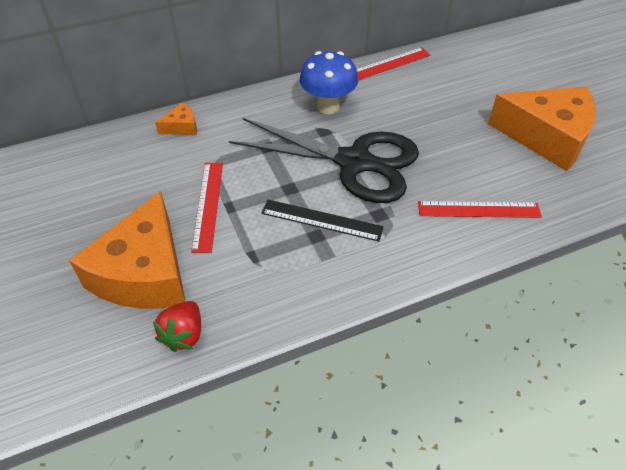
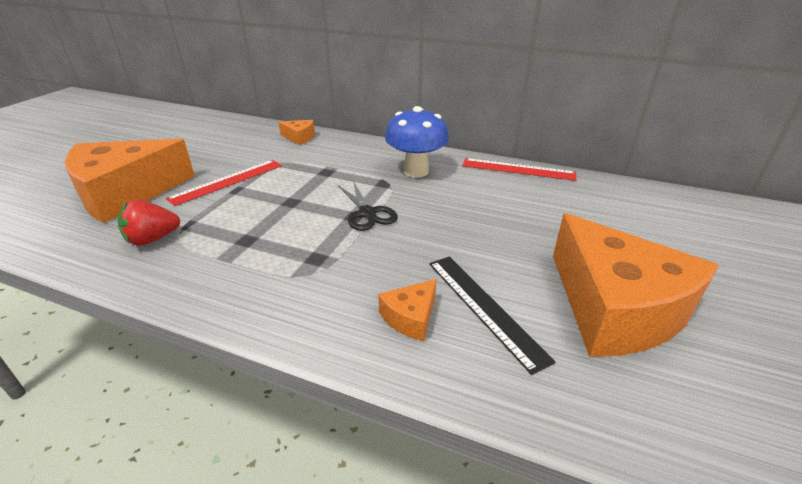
camera: 45 degrees right, 15 degrees down
red strawberry [153,301,201,352] -> red strawberry moved to [118,199,180,246]
black scissors [229,118,419,203] -> black scissors [338,181,398,231], size x0.44
black ruler [261,200,384,242] -> black ruler moved to [429,256,556,375]
red ruler [418,201,542,218] -> orange cheese [378,279,436,341]

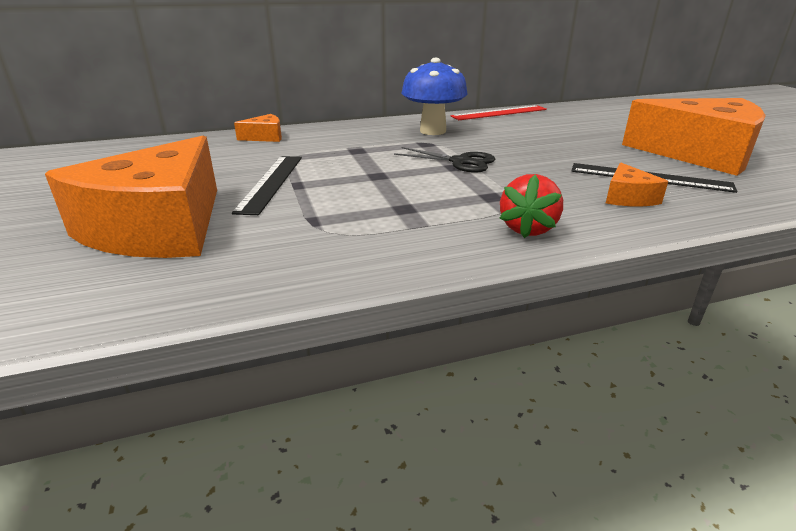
camera: 40 degrees left, 5 degrees down
red strawberry [118,199,180,246] -> red strawberry moved to [499,174,563,238]
red ruler [166,160,282,206] -> black ruler [232,156,302,215]

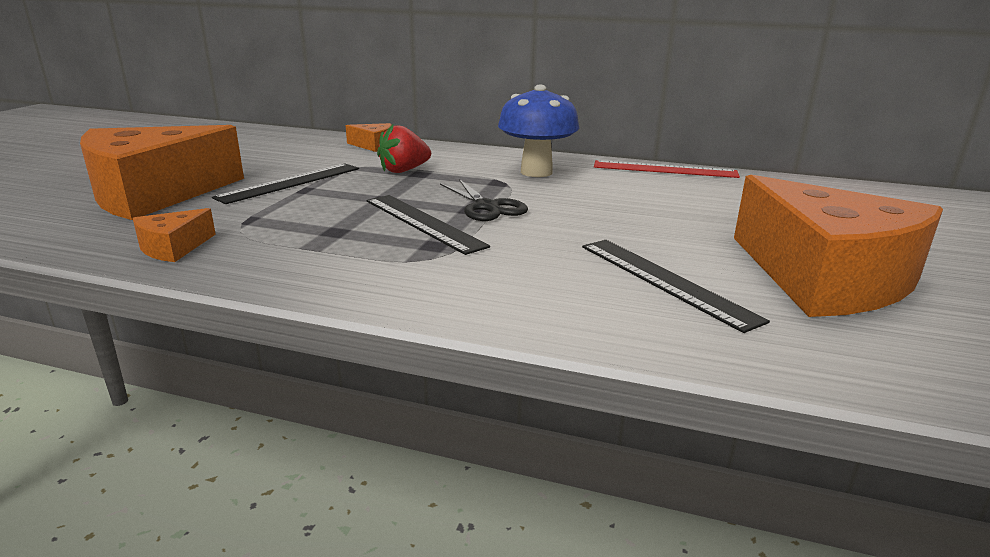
camera: 35 degrees right, 5 degrees down
red strawberry [499,174,563,238] -> red strawberry moved to [377,125,431,173]
orange cheese [606,163,668,206] -> orange cheese moved to [133,208,216,262]
none -> black ruler [366,195,490,255]

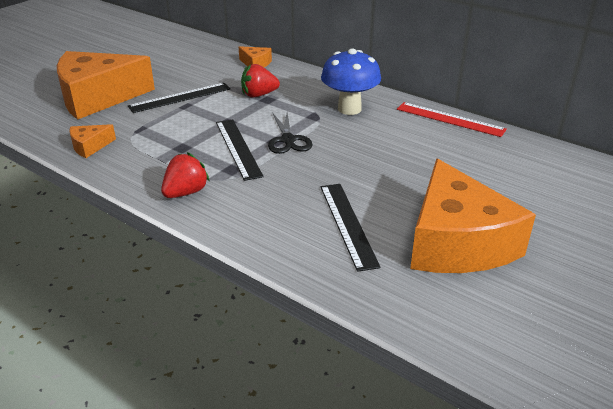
camera: 20 degrees right, 10 degrees up
none -> red strawberry [161,152,210,198]

